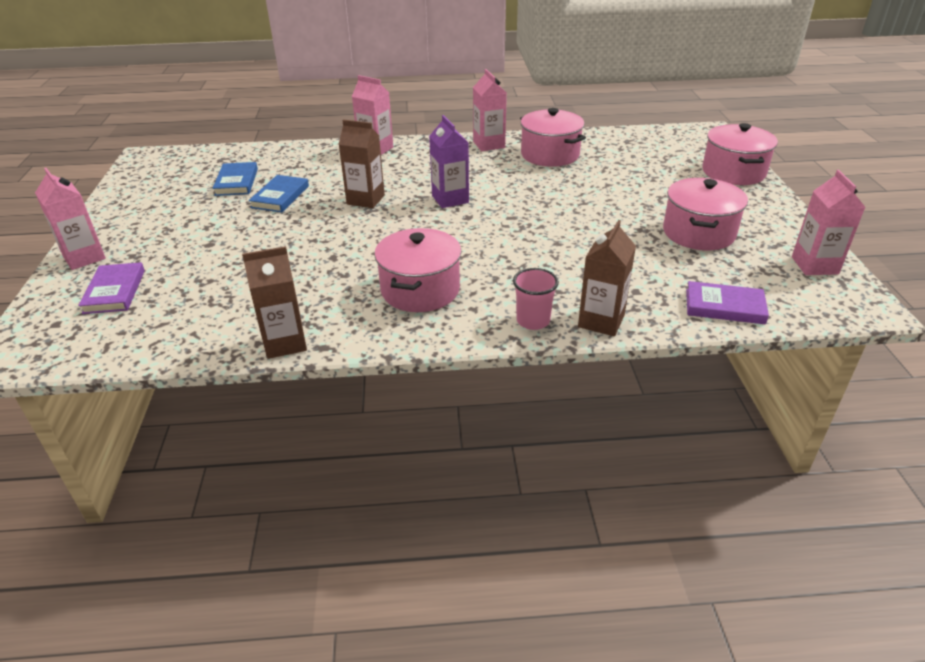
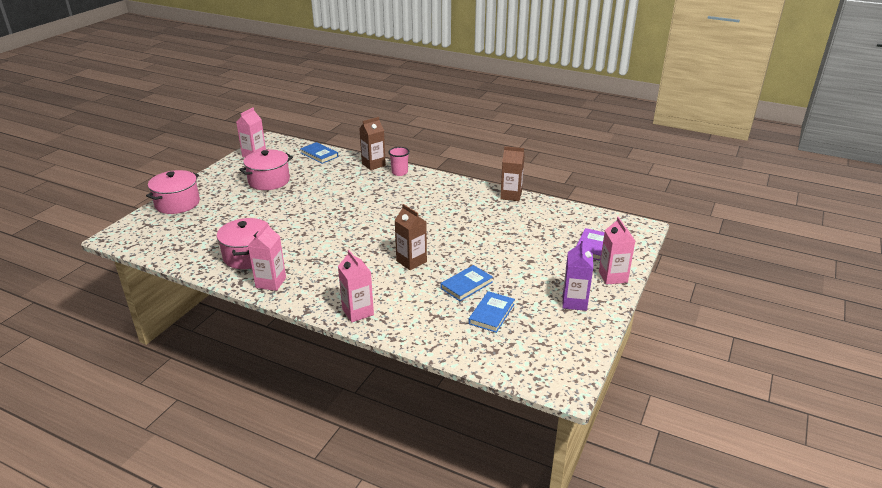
camera: 150 degrees left, 5 degrees down
pink pot [374,228,462,312] -> none
purple carton [429,115,469,208] -> purple carton moved to [563,240,593,311]
purple book [686,281,769,324] -> blue book [300,142,338,164]

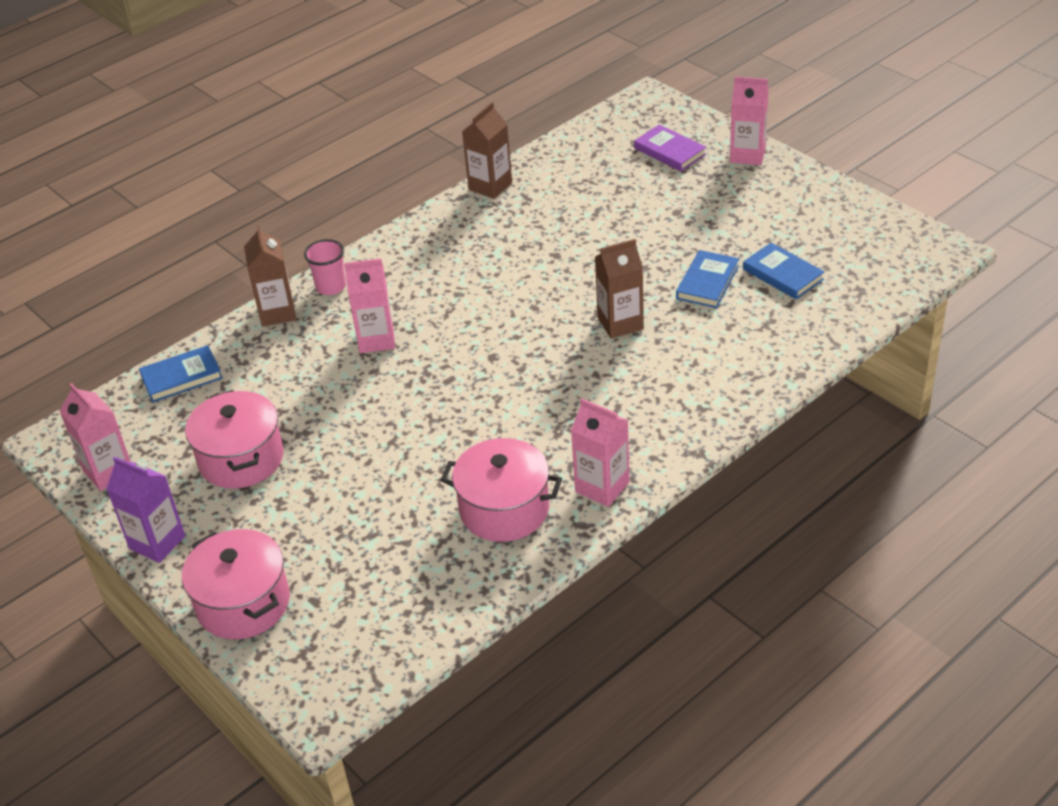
camera: 65 degrees left, 10 degrees up
pink carton [338,250,374,322] -> pink carton moved to [344,258,395,353]
blue book [440,265,493,301] -> blue book turned 45 degrees clockwise [676,250,739,308]
purple carton [563,240,593,311] -> purple carton moved to [107,457,185,563]

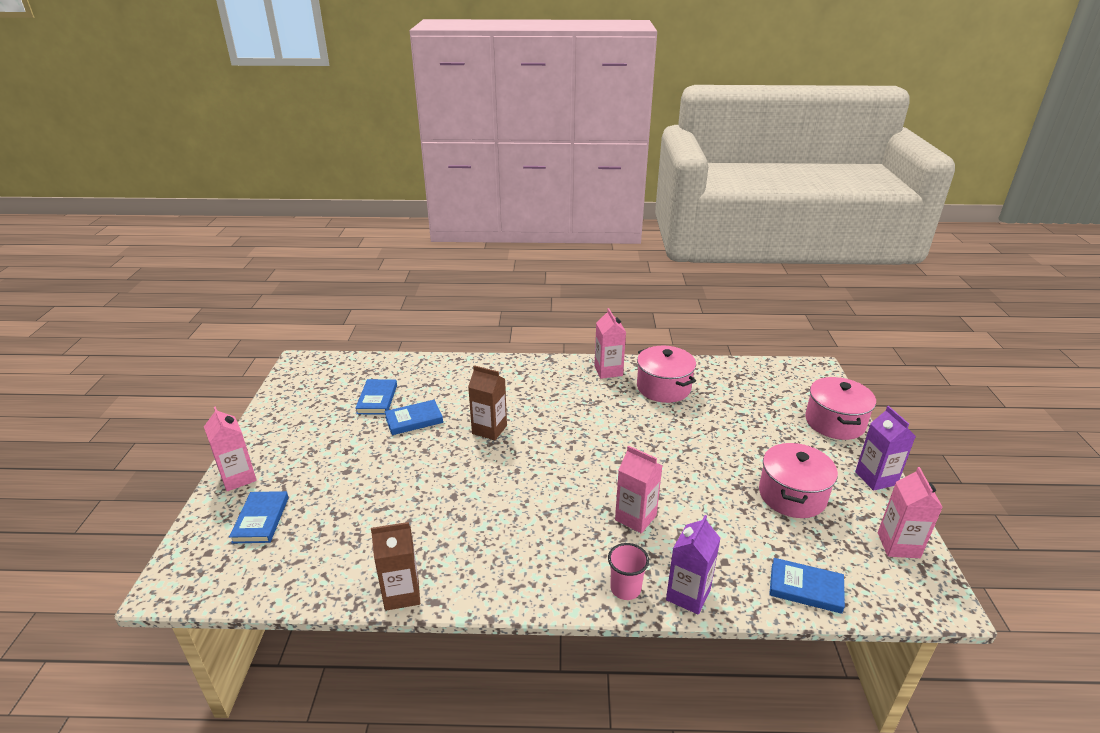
camera: 140 degrees left, 10 degrees down
brown carton [244,225,296,327] -> purple carton [666,515,721,615]
purple book [634,125,706,171] -> blue book [229,491,289,543]

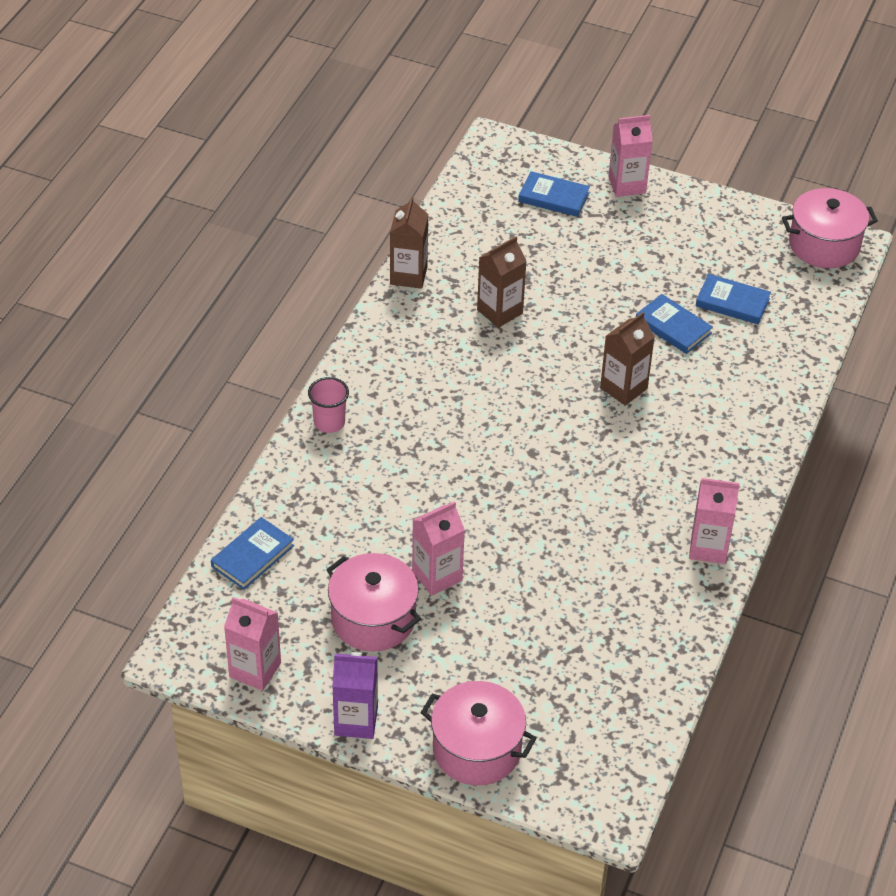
camera: 110 degrees right, 15 degrees up
blue book [384,400,443,435] -> blue book turned 45 degrees counterclockwise [636,294,713,354]
pink carton [615,446,663,533] -> pink carton moved to [412,501,465,596]
pink pot [637,346,696,403] -> pink pot moved to [782,188,878,268]
purple carton [666,515,721,615] -> none
none -> brown carton [477,236,527,328]

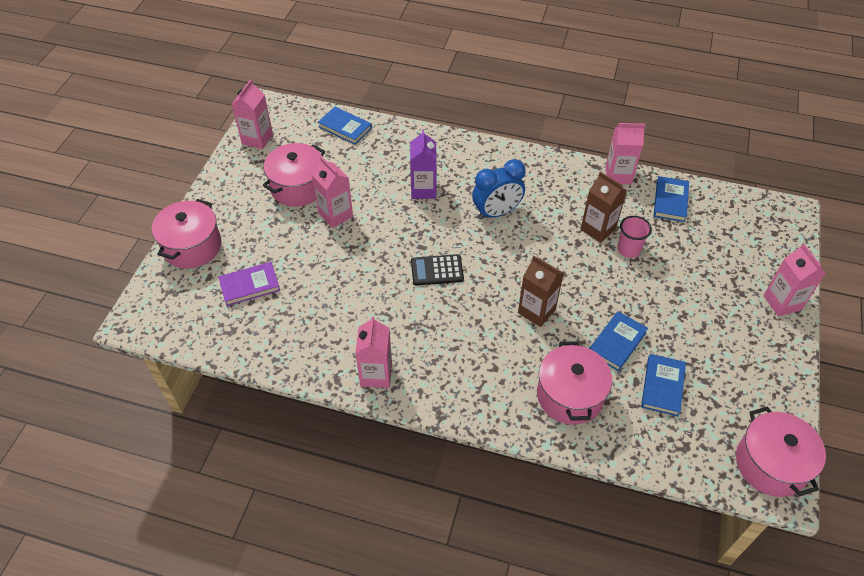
camera: 85 degrees right, 5 degrees up
pink cup [308,377,349,433] -> pink cup moved to [617,216,652,258]
purple carton [332,652,378,739] -> purple carton moved to [410,130,437,199]
brown carton [390,196,428,289] -> pink carton [605,123,645,184]
blue book [518,171,590,217] -> blue book moved to [653,176,689,222]
none -> purple book [218,262,280,306]
none -> black calculator [411,254,464,286]
none -> blue clock [472,159,525,220]
none -> pink pot [537,341,612,425]

